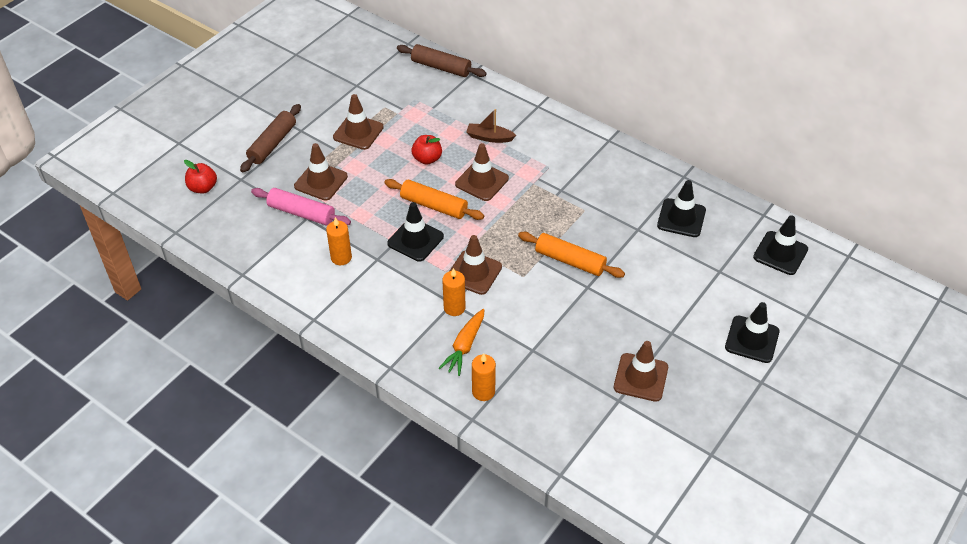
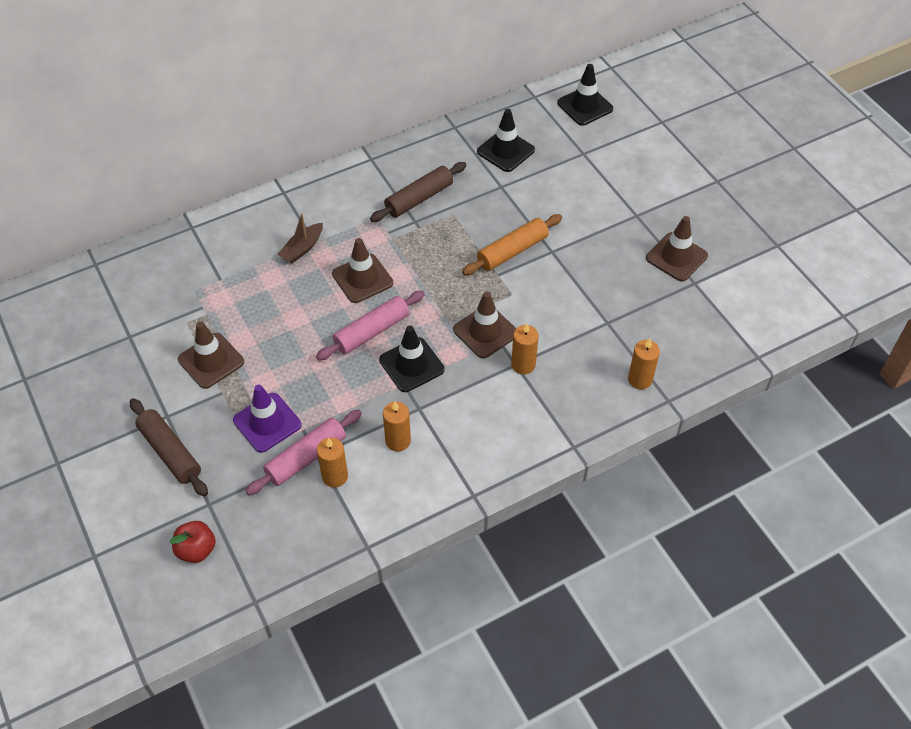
camera: 65 degrees left, 5 degrees up
brown traffic cone [294,143,348,201] -> purple traffic cone [233,385,302,453]
orange rolling pin [384,179,484,220] -> pink rolling pin [316,291,425,360]
brown rolling pin [397,44,486,77] -> brown rolling pin moved to [370,162,466,222]
red apple [411,135,442,165] -> none
orange carrot [439,309,484,376] -> none
black traffic cone [725,302,780,363] -> none
none -> orange candle [317,438,348,488]

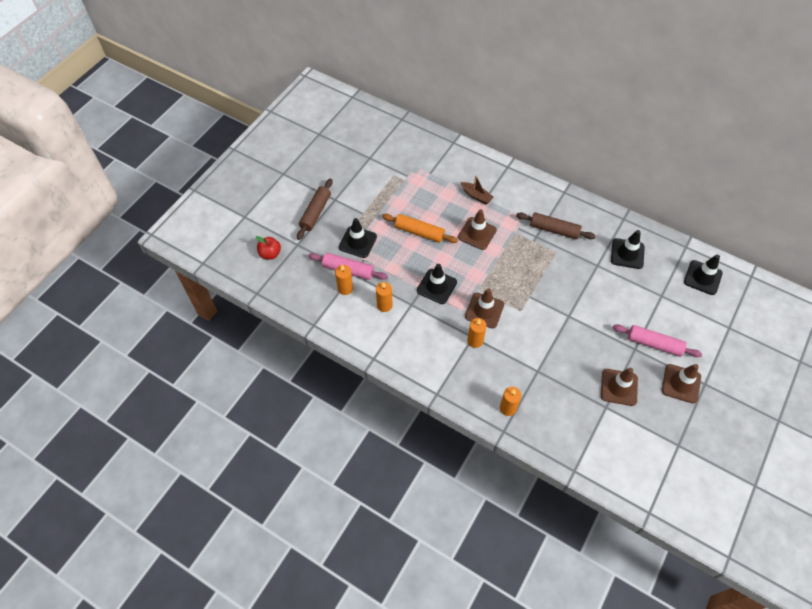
camera: 60 degrees right, 5 degrees up
brown traffic cone [178,321,244,389] -> brown traffic cone moved to [662,364,701,404]
purple traffic cone [233,385,302,453] -> black traffic cone [339,218,377,258]
brown boat [277,213,323,263] -> brown boat turned 150 degrees counterclockwise [461,175,494,204]
pink rolling pin [316,291,425,360] -> pink rolling pin moved to [613,324,702,357]
orange rolling pin [462,214,562,275] -> orange rolling pin moved to [382,214,458,243]

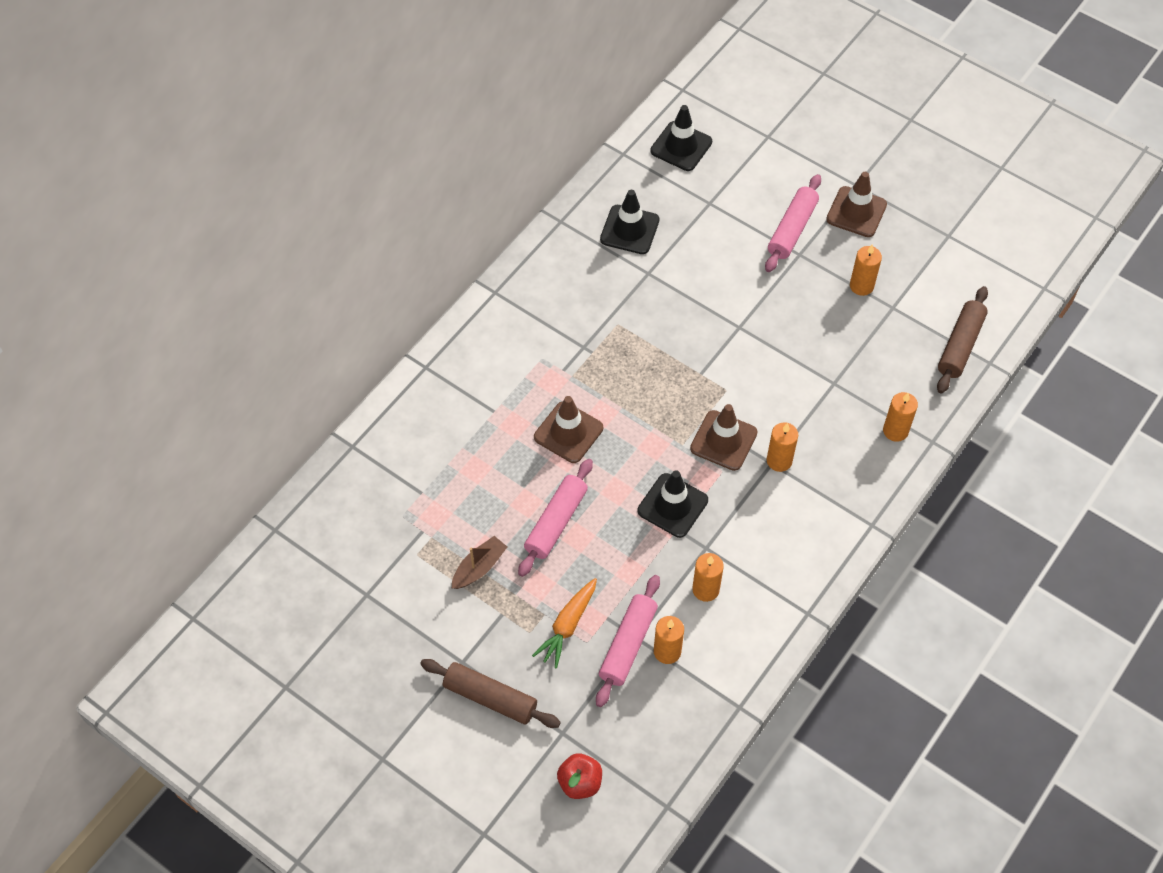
camera: 85 degrees left, 0 degrees up
black traffic cone [339,218,377,258] -> orange carrot [532,578,597,668]
orange rolling pin [382,214,458,243] -> pink rolling pin [518,459,593,577]
brown boat [461,175,494,204] -> brown boat moved to [452,536,507,589]
brown rolling pin [516,212,596,239] -> brown rolling pin moved to [937,286,988,394]
brown traffic cone [601,368,638,406] -> orange candle [850,244,882,296]

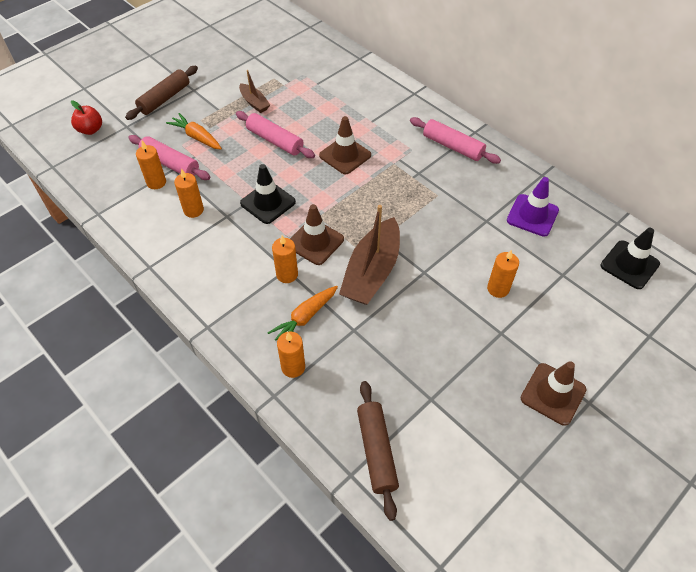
camera: 100 degrees right, 5 degrees down
black traffic cone [600,190,660,254] -> purple traffic cone [507,177,559,237]
pink rolling pin [765,174,821,272] -> pink rolling pin moved to [410,117,501,164]
orange candle [850,244,882,296] -> orange candle moved to [487,250,519,298]
brown rolling pin [937,286,988,394] -> brown rolling pin turned 45 degrees clockwise [357,381,399,521]
none -> orange carrot [267,286,338,340]
none -> brown boat [339,205,400,305]

